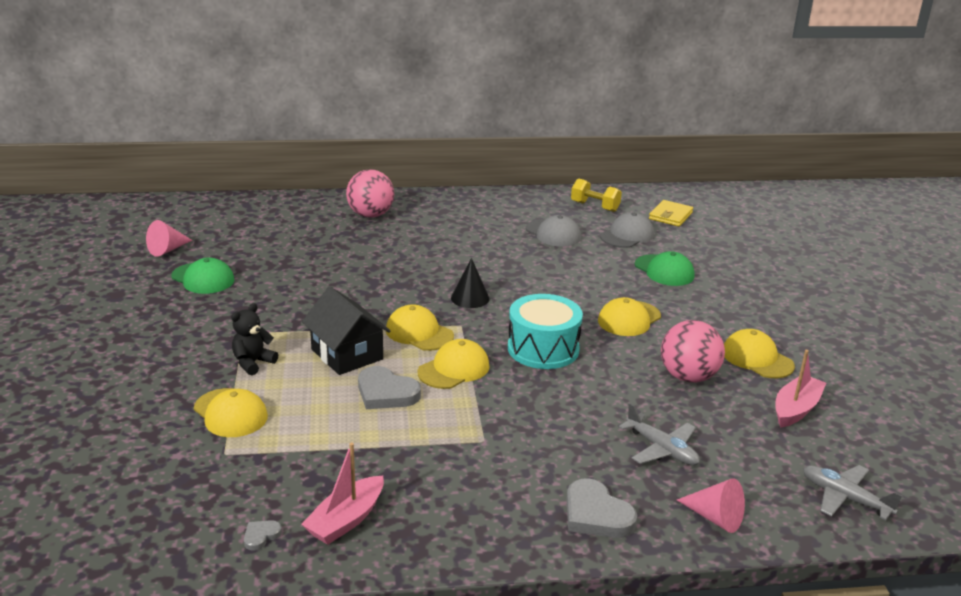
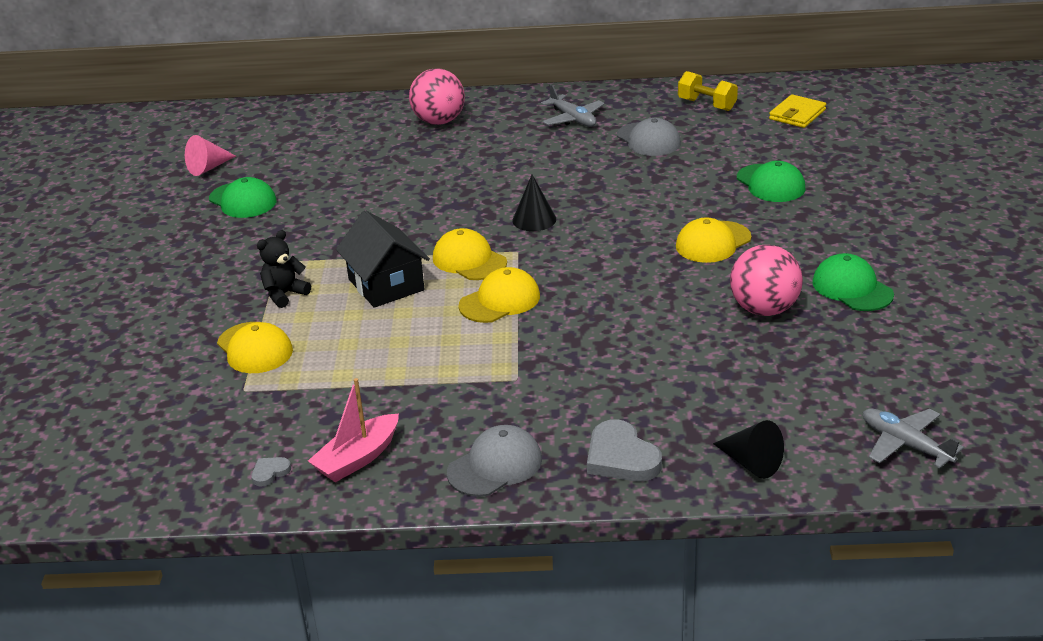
camera: 10 degrees right, 5 degrees up
grey heart [358,366,421,409] -> none
turquoise drum [508,294,583,369] -> none
grey cap [600,212,654,248] -> grey cap moved to [447,425,542,497]
grey plane [619,403,700,465] -> grey plane moved to [541,84,604,127]
pink cone [677,478,745,533] -> black cone [713,420,784,479]
yellow cap [724,329,795,378] -> green cap [812,253,894,311]
pink boat [775,350,826,428] -> none

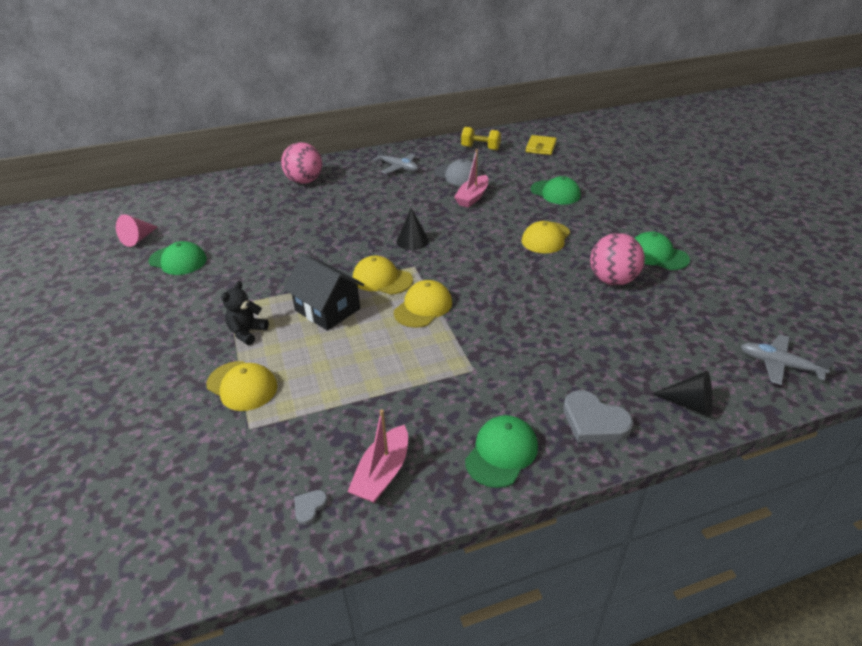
camera: 20 degrees left, 5 degrees up
grey cap [447,425,542,497] -> green cap [465,415,538,488]
none -> pink boat [454,149,489,208]

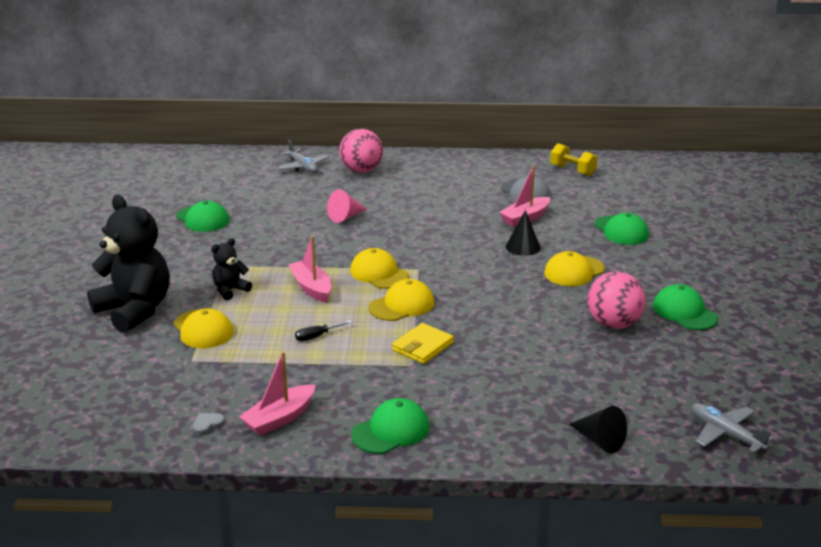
camera: 20 degrees right, 10 degrees down
pink cone [116,214,158,247] -> pink cone moved to [327,189,367,223]
black house [284,254,364,331] -> pink boat [288,236,332,303]
grey plane [373,146,418,174] -> grey plane moved to [277,140,329,173]
black cone [397,208,429,250] -> black cone moved to [506,210,541,256]
yellow wallet [526,135,557,155] -> yellow wallet moved to [392,323,454,364]
grey heart [563,390,633,443] -> none
none -> black teddy bear [87,195,170,333]
none -> black screwdriver [295,321,352,341]

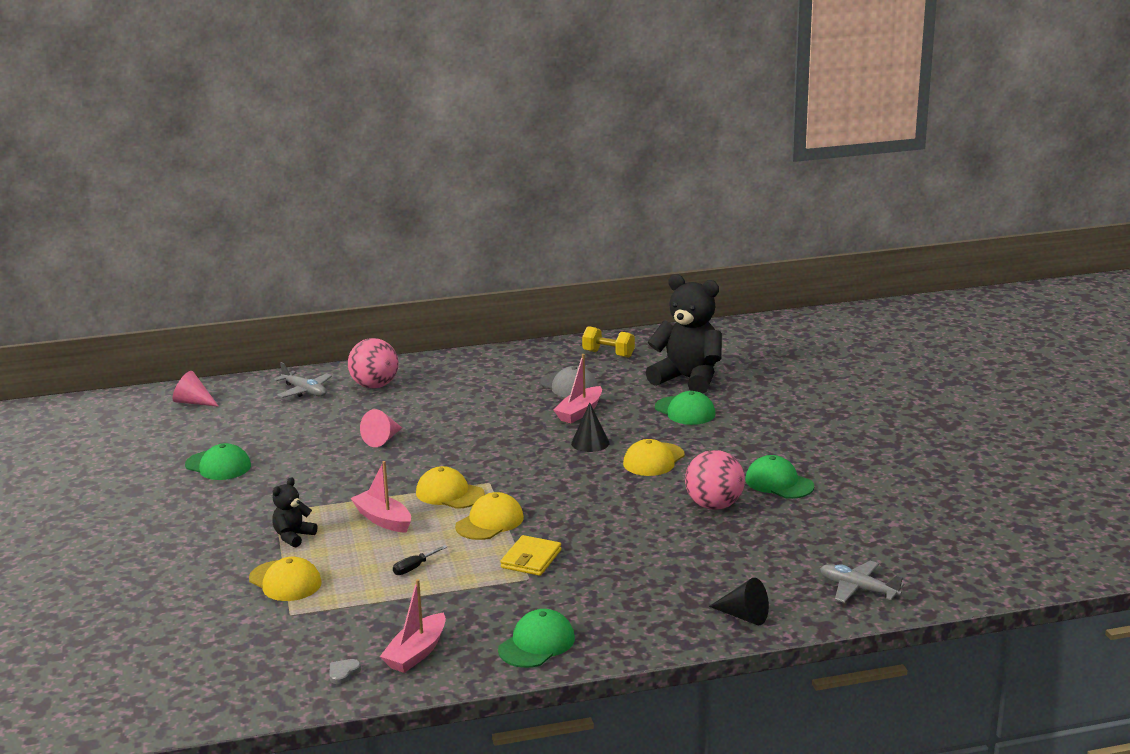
camera: 15 degrees left, 5 degrees down
black teddy bear [87,195,170,333] -> black teddy bear moved to [646,274,722,394]
none -> pink cone [172,371,219,407]

